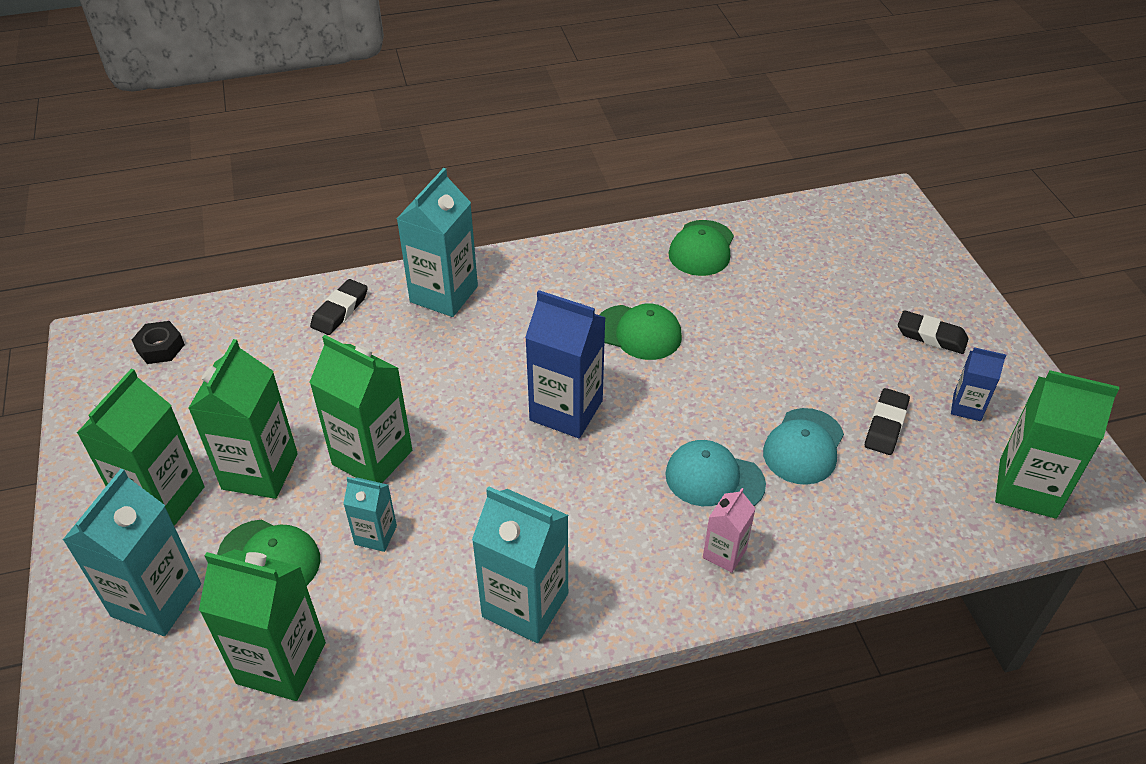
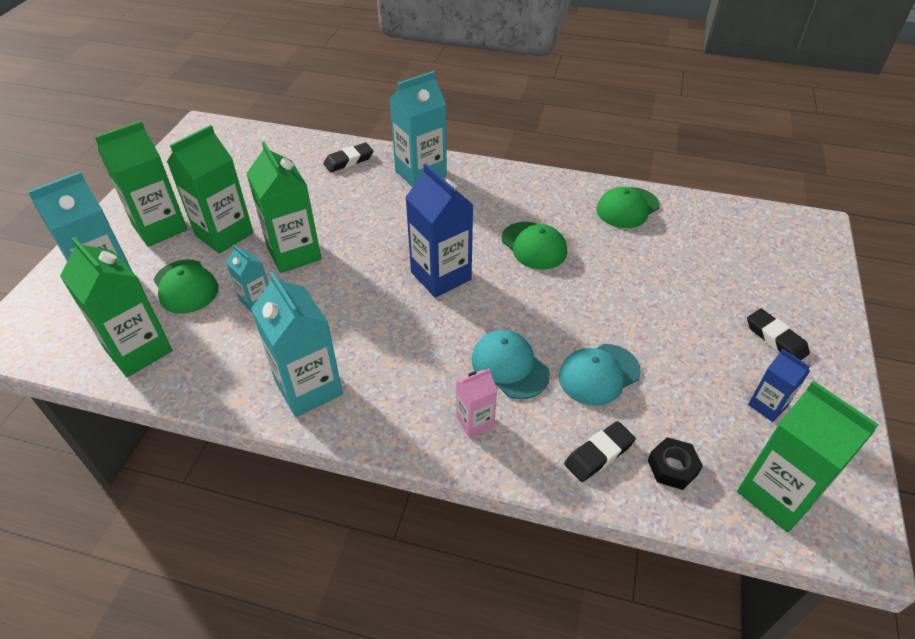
camera: 30 degrees right, 0 degrees up
black nut [132,321,185,364] -> black nut moved to [648,437,703,490]
black eraser [865,388,910,455] -> black eraser moved to [564,421,636,482]

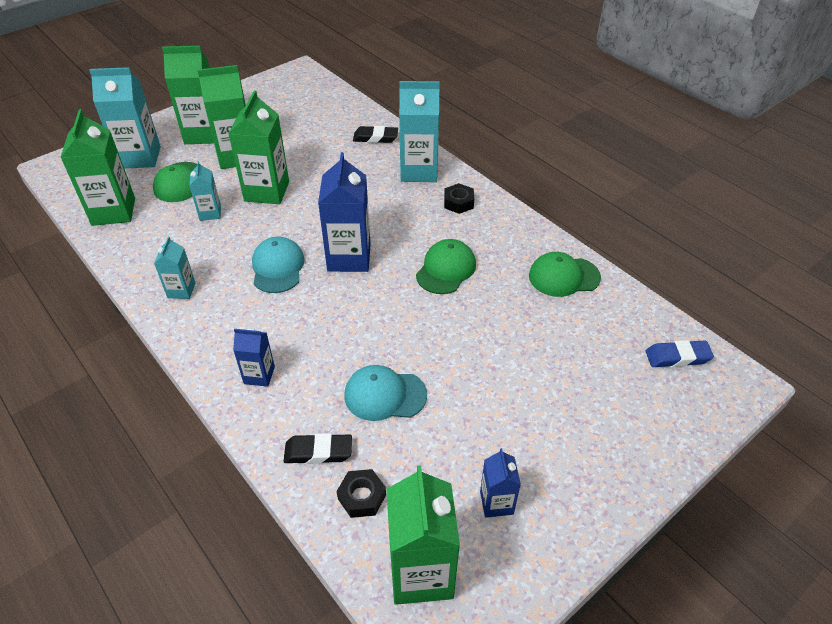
camera: 35 degrees right, 0 degrees up
turquoise carton [251,272,343,417] -> turquoise carton [154,236,195,299], size x0.53
pink carton [456,368,497,438] -> blue carton [233,329,275,387]
turquoise cap [472,330,550,399] -> turquoise cap moved to [252,237,305,293]
green cap [501,222,567,269] -> green cap turned 150 degrees counterclockwise [416,239,476,294]
black eraser [747,309,810,360] -> none
none -> black nut [444,183,474,214]
none -> blue eraser [646,340,714,367]

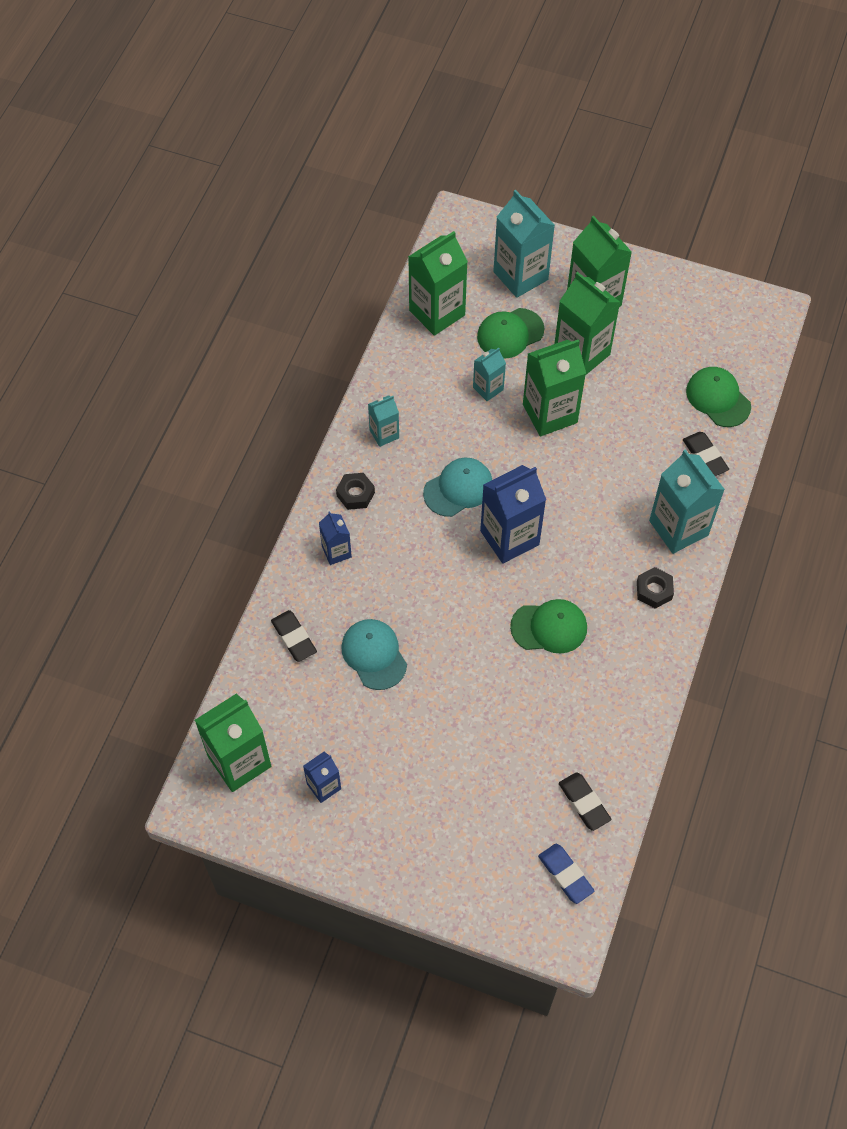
camera: 60 degrees right, 15 degrees up
black nut [337,469,386,518] -> black nut moved to [336,473,375,510]
green cap [529,252,601,297] -> green cap moved to [686,367,751,427]
none -> black eraser [559,772,611,831]

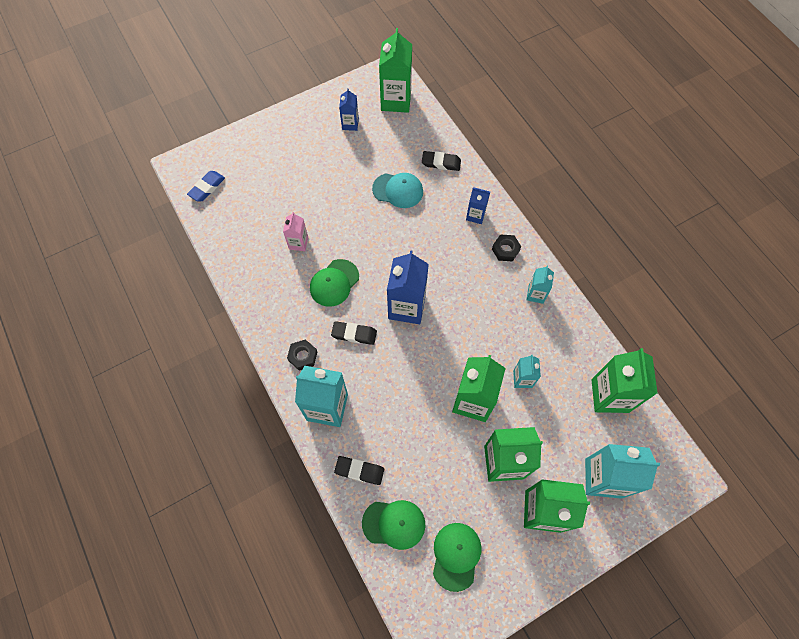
camera: 130 degrees right, 5 degrees up
turquoise cap [423,458,492,517] -> none
green cap [477,308,544,359] -> green cap moved to [433,523,481,592]
blue eraser [538,844,594,904] -> blue eraser turned 60 degrees counterclockwise [187,171,225,201]
black eraser [559,772,611,831] -> black eraser moved to [331,321,377,345]
none -> pink carton [283,212,308,251]

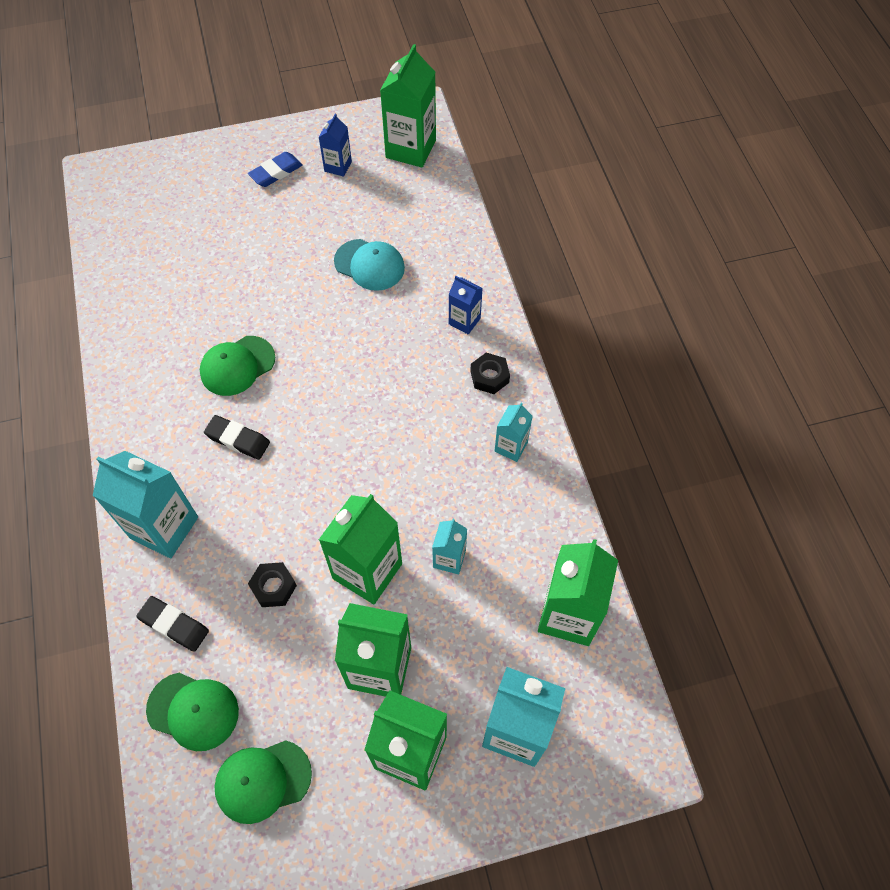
camera: 15 degrees right, 5 degrees down
blue eraser [187,171,225,201] -> blue eraser moved to [248,152,303,187]
pink carton [283,212,308,251] -> none
black nut [287,339,317,371] -> black nut moved to [248,562,297,607]
blue carton [387,250,429,324] -> none
black eraser [422,151,461,171] -> none
green cap [433,523,481,592] -> green cap turned 135 degrees counterclockwise [214,740,312,824]

